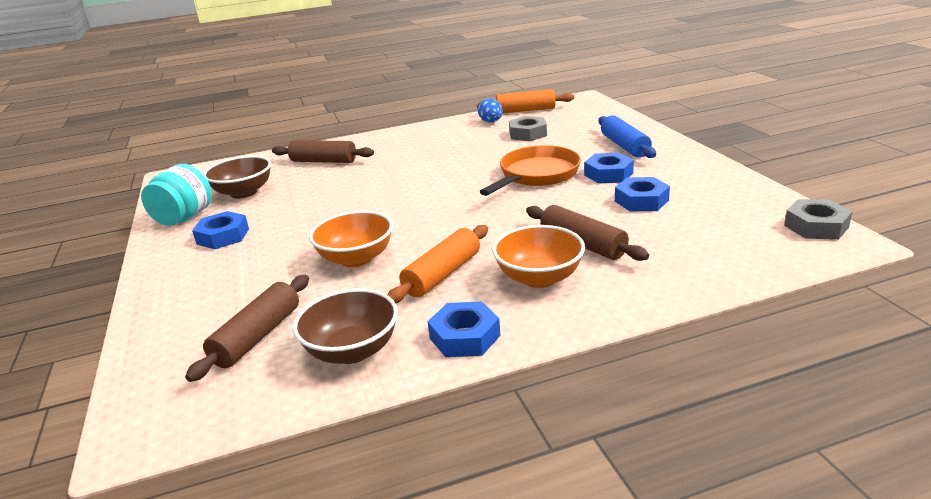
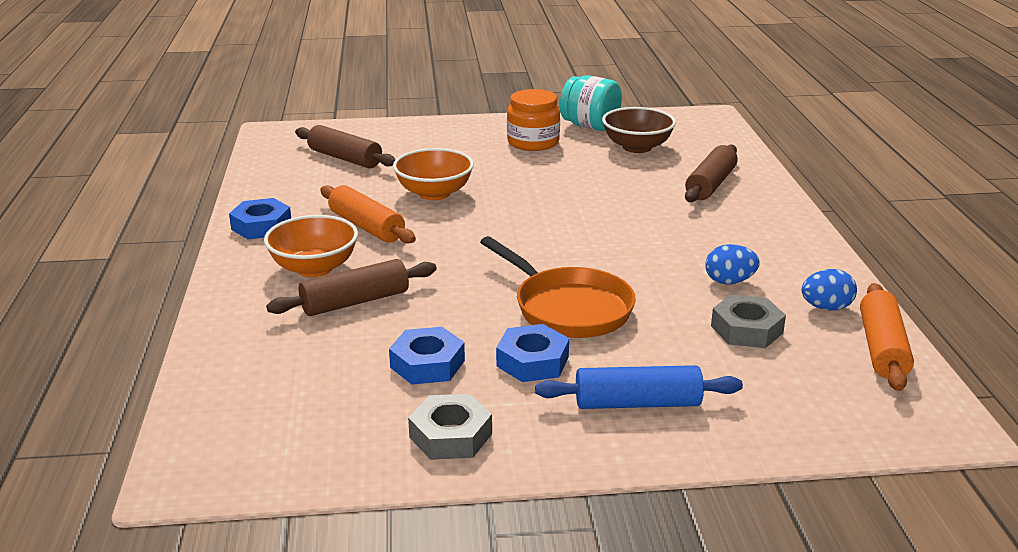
camera: 100 degrees right, 0 degrees up
blue nut [192,211,249,249] -> orange jar [507,89,560,151]
brown bowl [293,288,398,364] -> none
grey nut [784,199,852,240] -> grey nut moved to [408,394,492,460]
none -> blue egg [705,244,760,284]

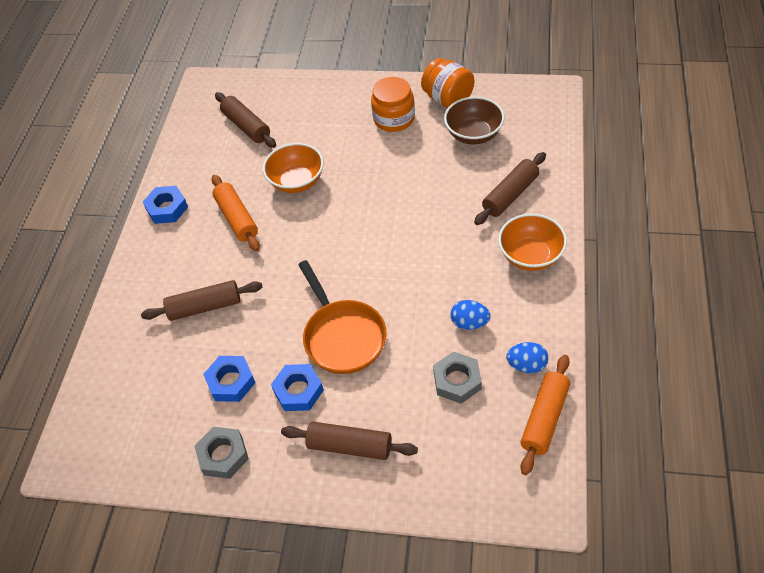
camera: 20 degrees right, 25 degrees up
orange bowl [264,215,358,277] -> orange bowl moved to [498,213,567,271]
blue rolling pin [535,365,743,409] -> brown rolling pin [281,421,418,460]
turquoise jar [560,75,622,131] -> orange jar [421,58,474,108]

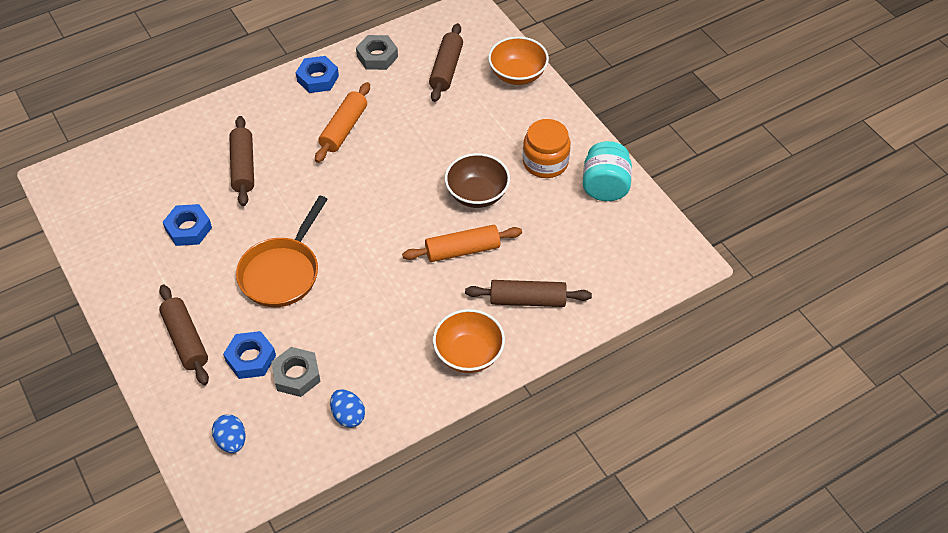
camera: 45 degrees right, 0 degrees up
brown rolling pin [141,280,262,321] -> brown rolling pin turned 45 degrees clockwise [229,116,254,206]
grey nut [194,427,249,479] -> grey nut moved to [356,35,398,70]
orange bowl [263,143,324,193] -> orange bowl moved to [488,36,549,85]
blue nut [271,364,324,411] -> blue nut moved to [223,331,276,379]
orange jar [421,58,474,108] -> turquoise jar [583,141,632,201]
brown bowl [444,96,505,144] -> brown bowl moved to [445,153,510,208]
blue egg [451,300,490,330] -> blue egg moved to [212,414,246,453]
orange rolling pin [520,355,570,475] -> orange rolling pin moved to [402,225,522,262]

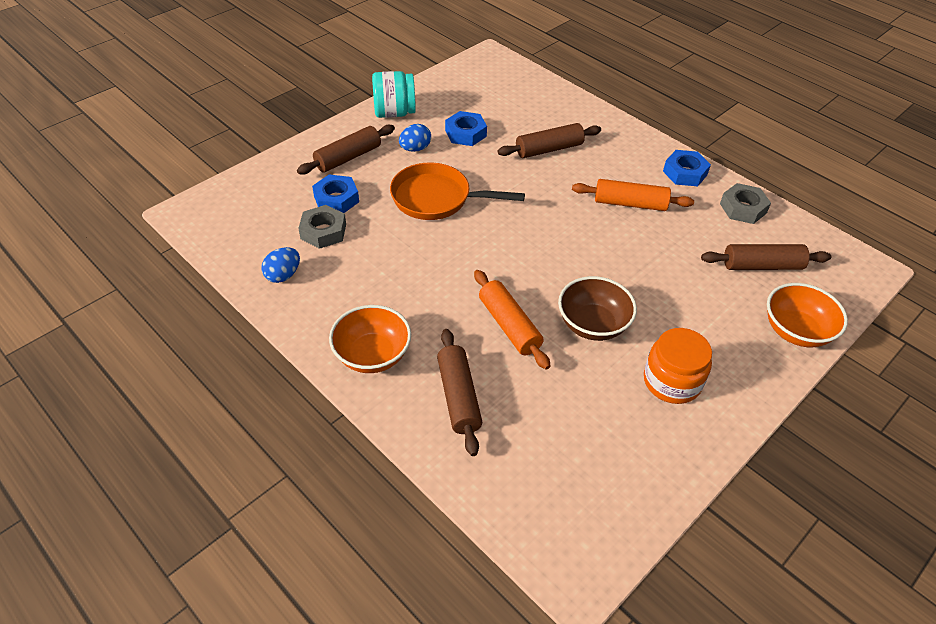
camera: 75 degrees right, 5 degrees down
blue egg [212,414,246,453] -> blue egg moved to [399,124,431,152]
turquoise jar [583,141,632,201] -> turquoise jar moved to [372,71,416,118]

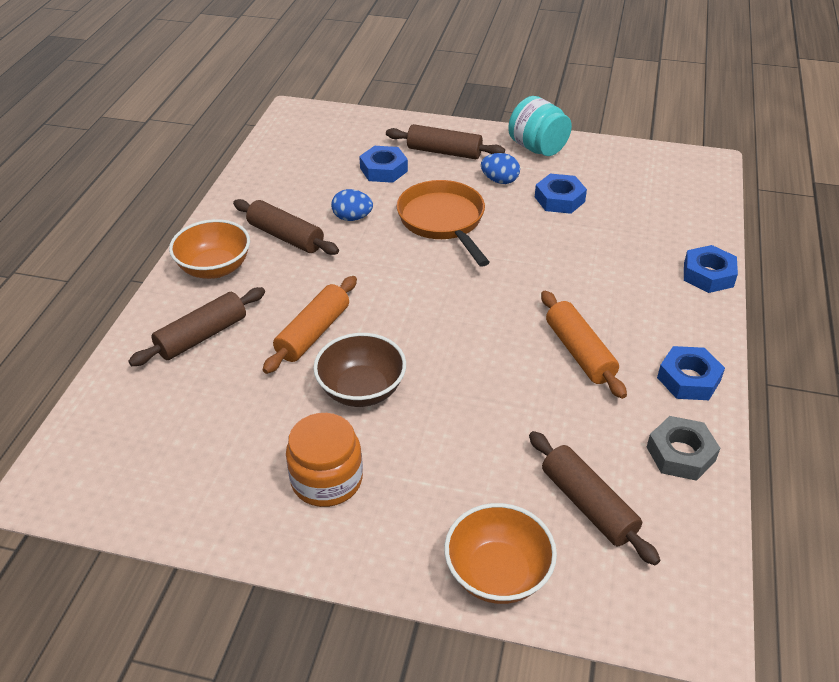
camera: 60 degrees right, 5 degrees down
blue egg [261,247,300,283] -> blue egg moved to [331,189,373,221]
grey nut [298,205,346,249] -> none
brown rolling pin [498,123,601,158] -> brown rolling pin moved to [233,199,339,255]
none -> blue nut [684,245,738,293]

